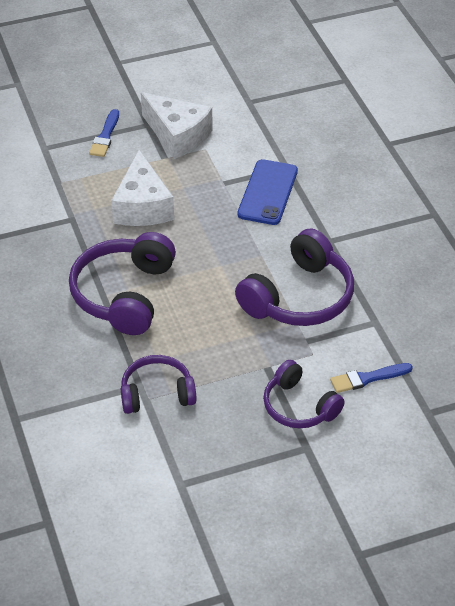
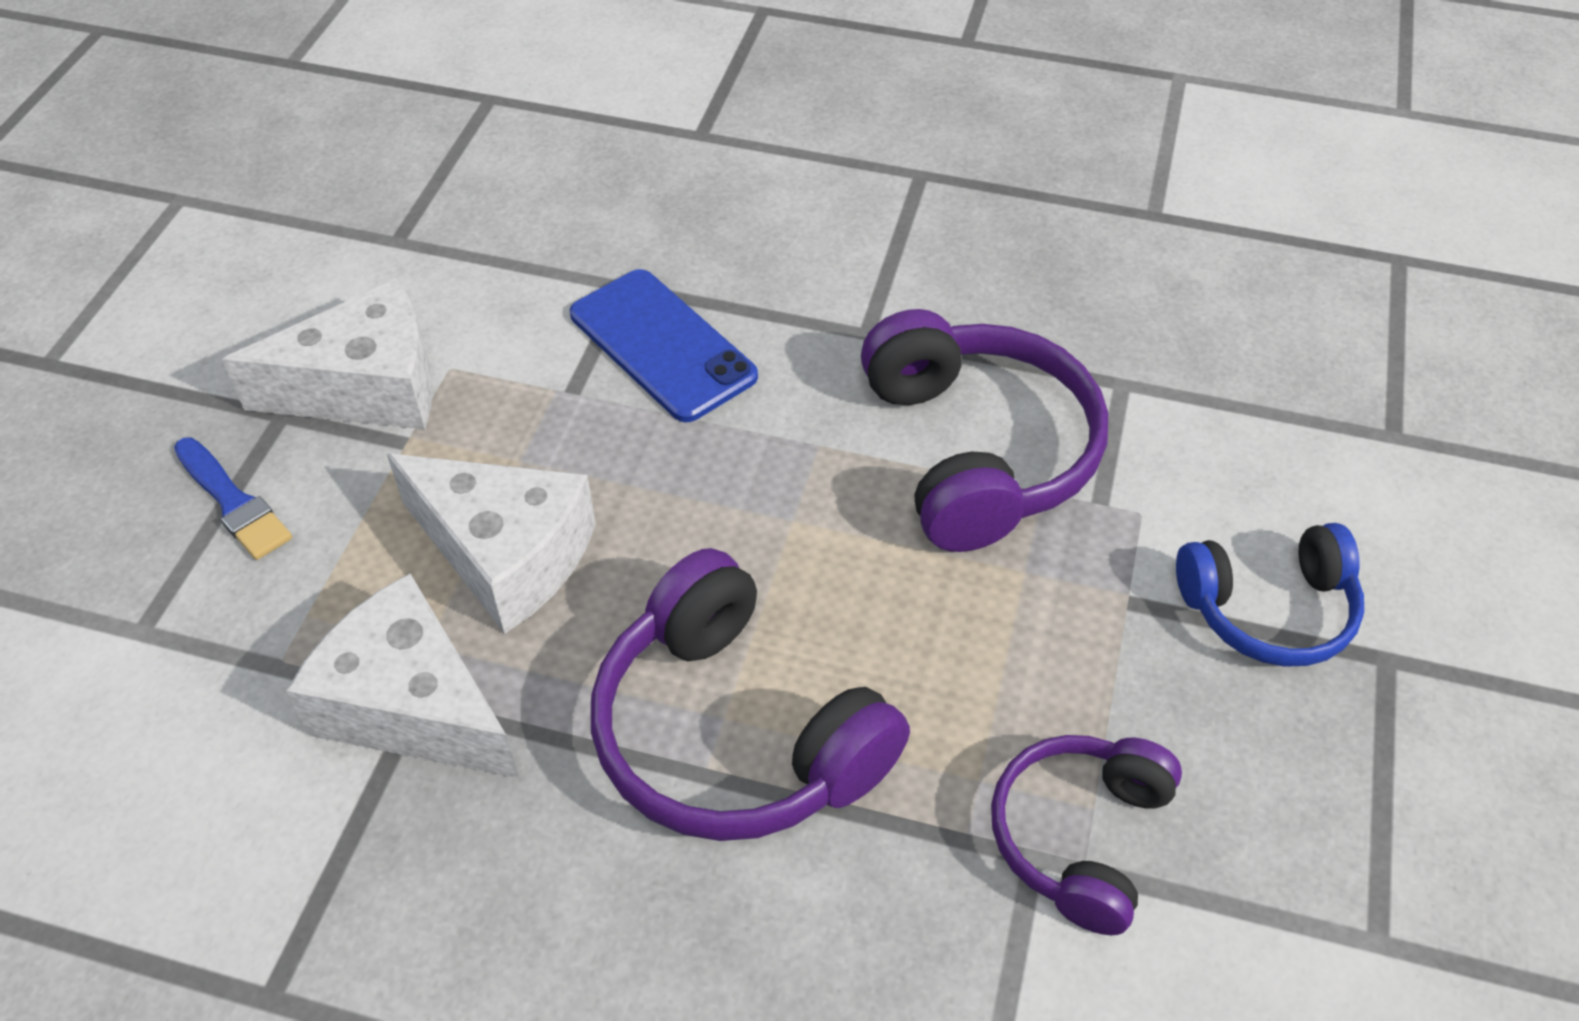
camera: 55 degrees left, 5 degrees up
purple headphones [263,360,345,428] -> blue headphones [1176,523,1364,667]
blue brush [330,363,413,393] -> none
none -> white cheese [286,574,520,779]

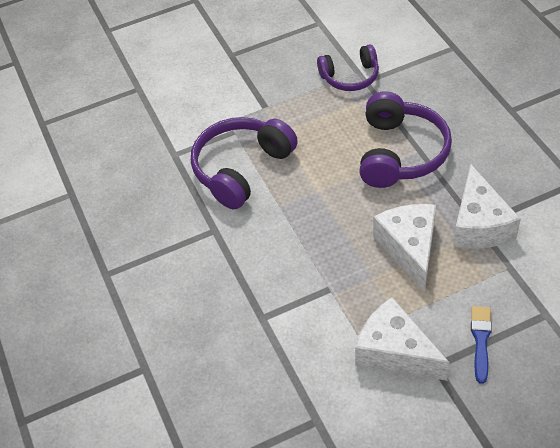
camera: 125 degrees left, 0 degrees up
blue phone [570,269,758,422] -> none
blue headphones [1176,523,1364,667] -> none

